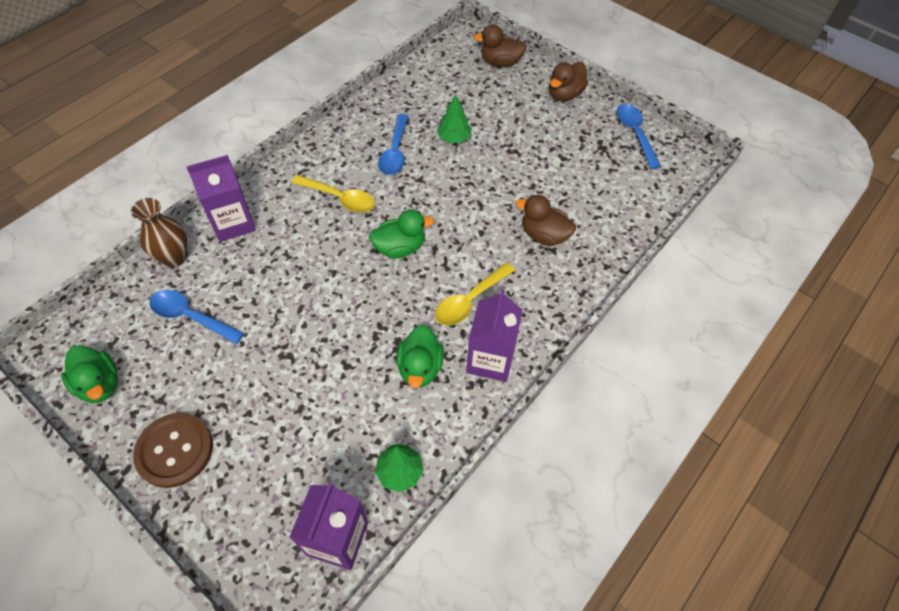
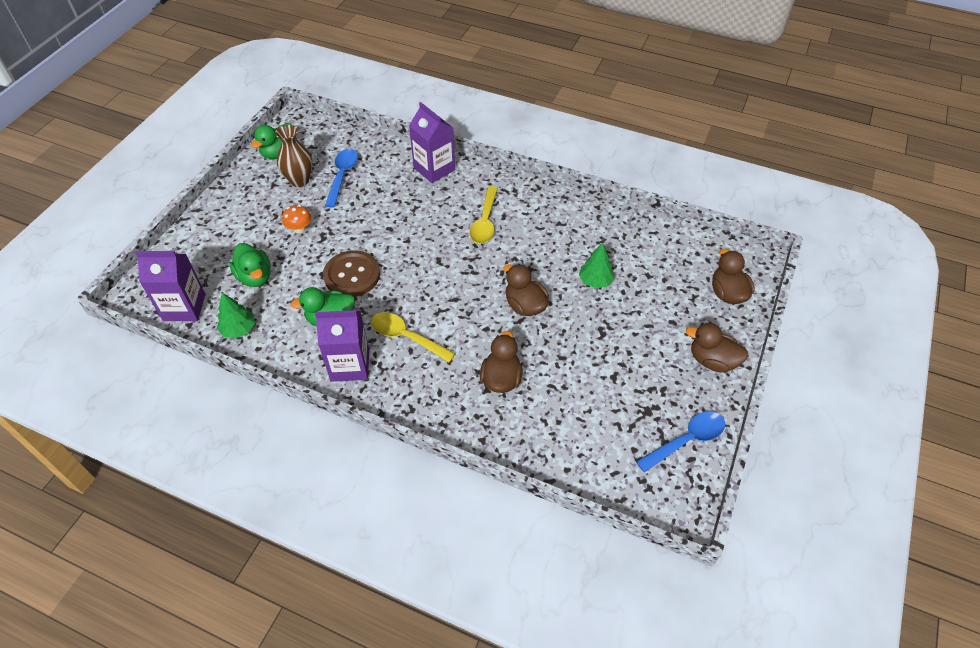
camera: 75 degrees right, 5 degrees down
brown vase [131,198,187,267] -> brown vase moved to [275,125,312,187]
brown button [133,413,213,488] -> brown button moved to [323,250,380,297]
green duck [369,209,434,258] -> green duck moved to [229,243,271,287]
blue spoon [378,114,409,175] -> none
none -> orange mushroom [282,205,311,233]
none -> brown duck [503,264,549,316]

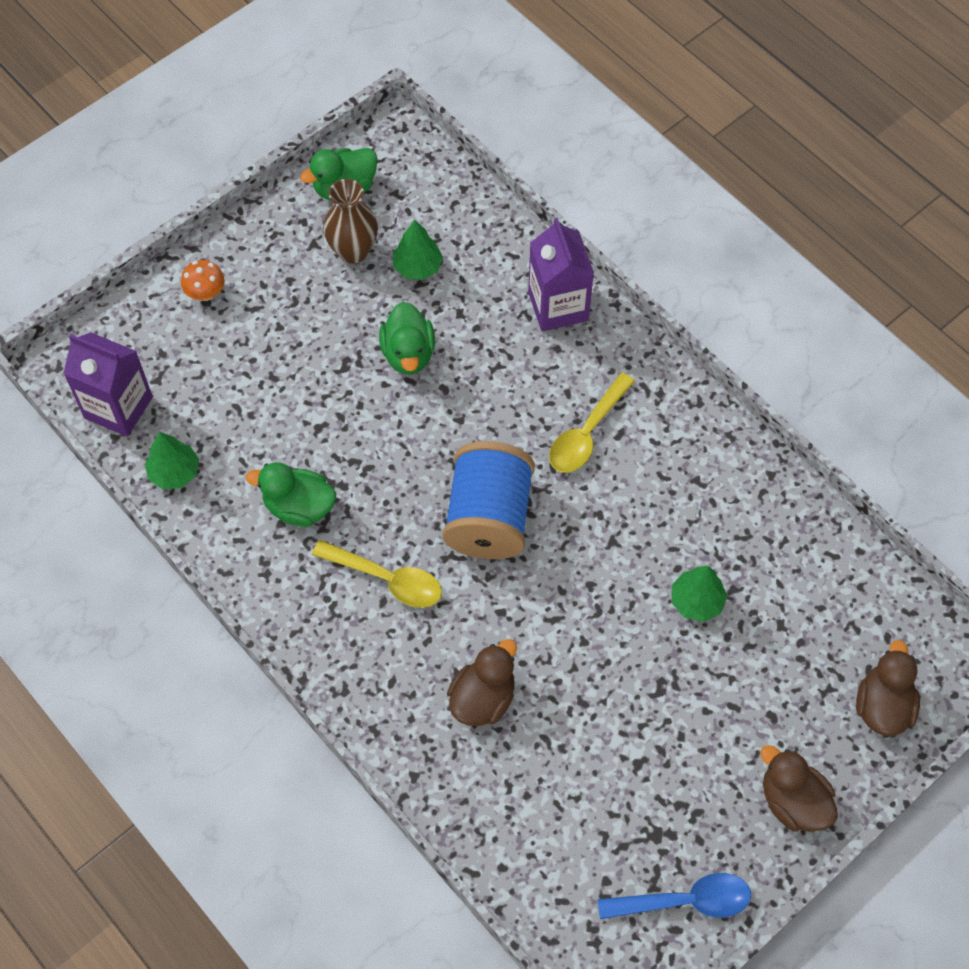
camera: 25 degrees right, 10 degrees up
green duck [229,243,271,287] -> green duck moved to [379,302,435,375]
orange mushroom [282,205,311,233] -> orange mushroom moved to [181,260,225,301]
purple carton [315,310,369,382] -> none
brown button [323,250,380,297] -> none
blue spoon [325,149,358,208] -> green tree [393,220,443,280]
yellow spoon [371,312,455,362] -> yellow spoon turned 150 degrees clockwise [312,540,442,608]
brown duck [503,264,549,316] -> none
none -> blue spool [443,441,535,559]

